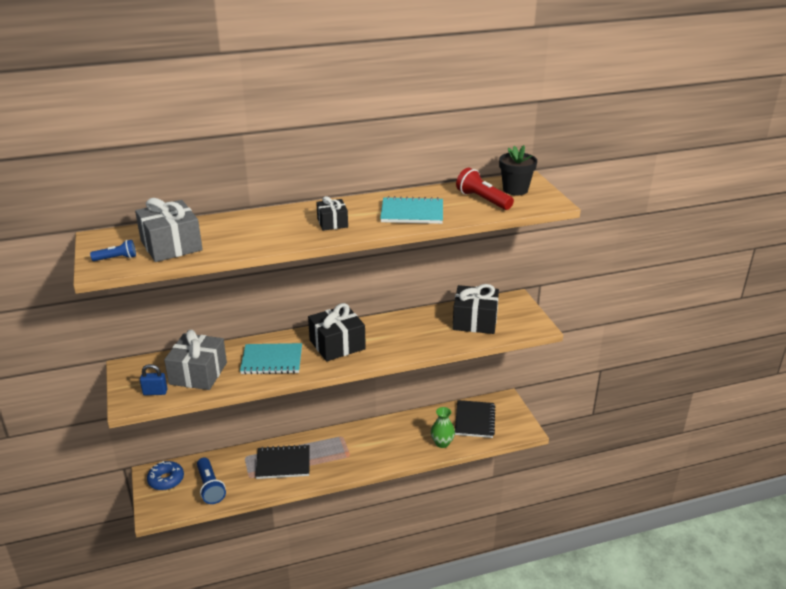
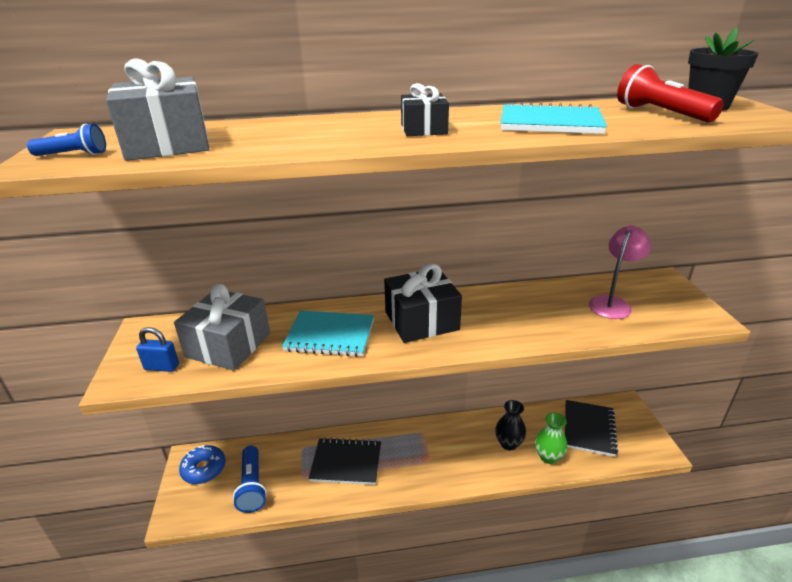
camera: 10 degrees right, 0 degrees up
black gift [453,284,499,334] -> pink lamp [589,225,651,319]
none -> black vase [495,400,526,450]

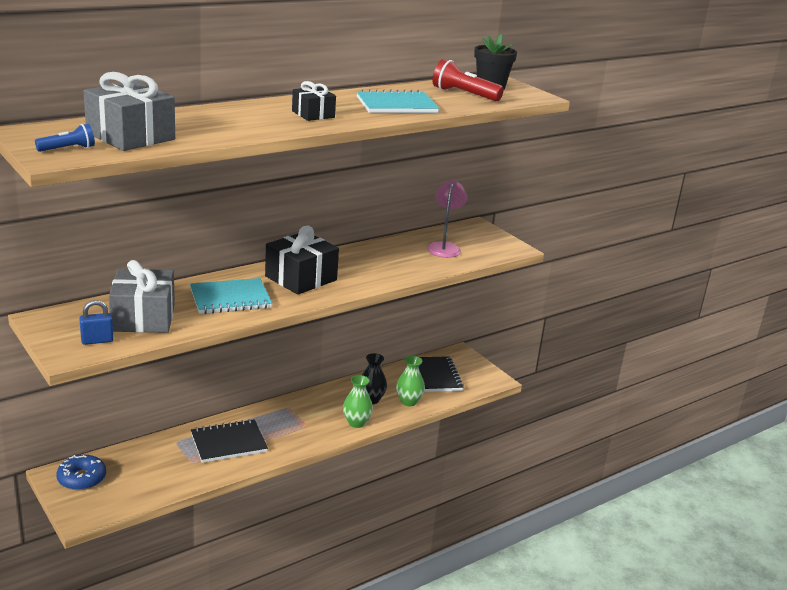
camera: 30 degrees left, 5 degrees down
blue flashlight [233,446,267,513] -> none
none -> green vase [343,375,373,428]

